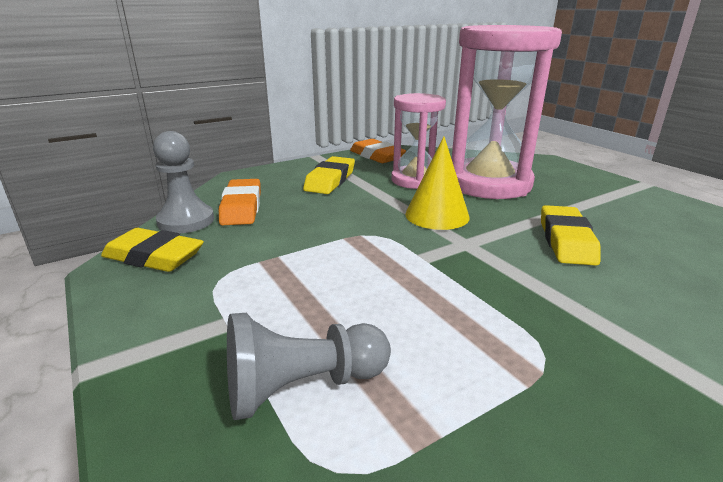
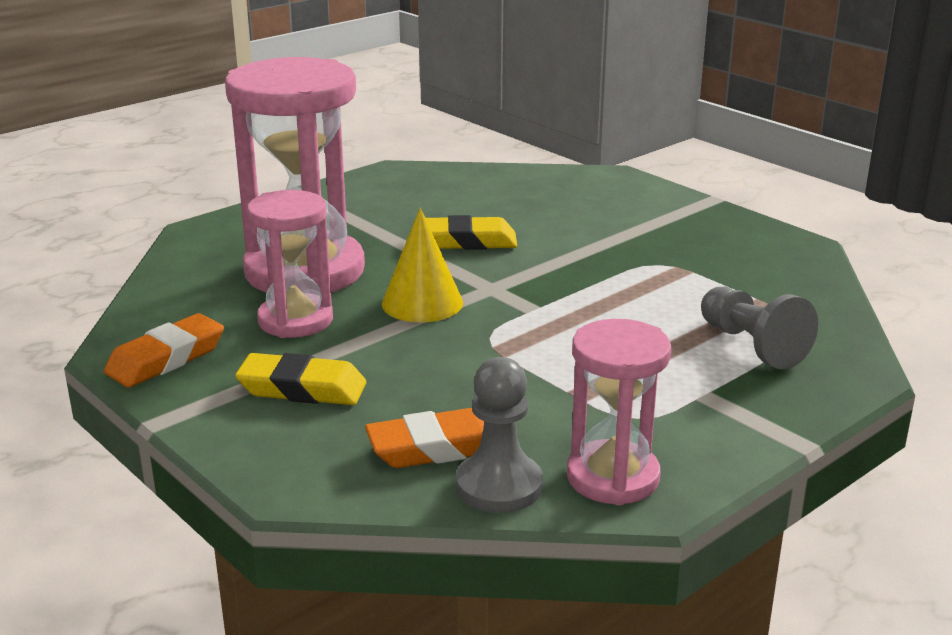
camera: 100 degrees left, 0 degrees up
yellow eraser [101,228,204,272] -> pink hourglass [567,319,671,505]

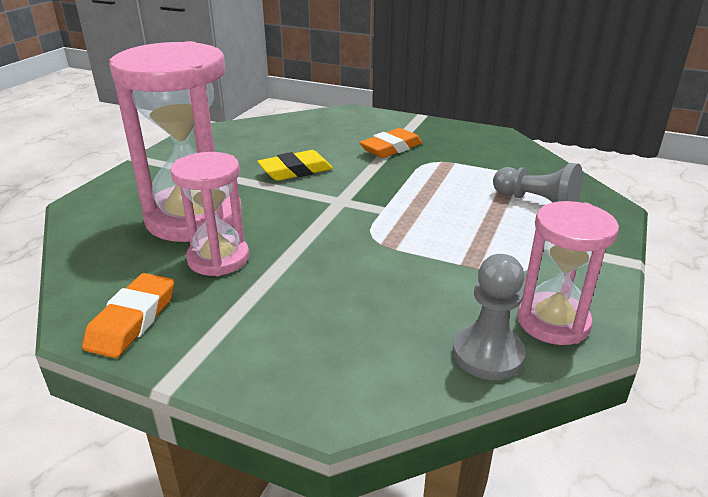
camera: 25 degrees left, 5 degrees up
yellow eraser [235,353,366,405] -> none
orange eraser [365,408,484,468] -> orange eraser moved to [359,128,422,158]
yellow cone [382,208,463,322] -> none

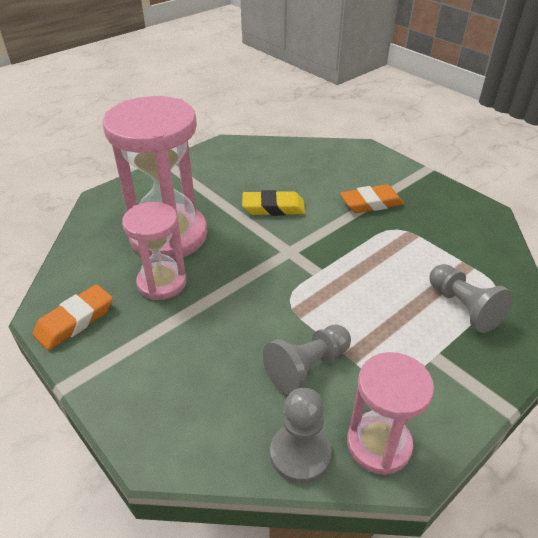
camera: 25 degrees right, 10 degrees up
none -> grey pawn [263,324,351,395]

